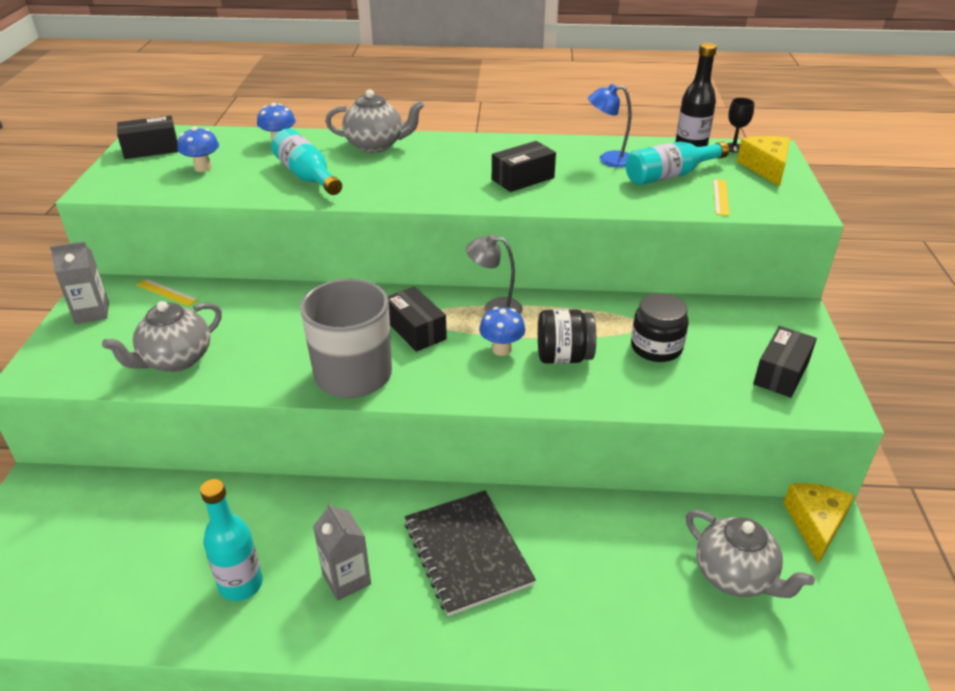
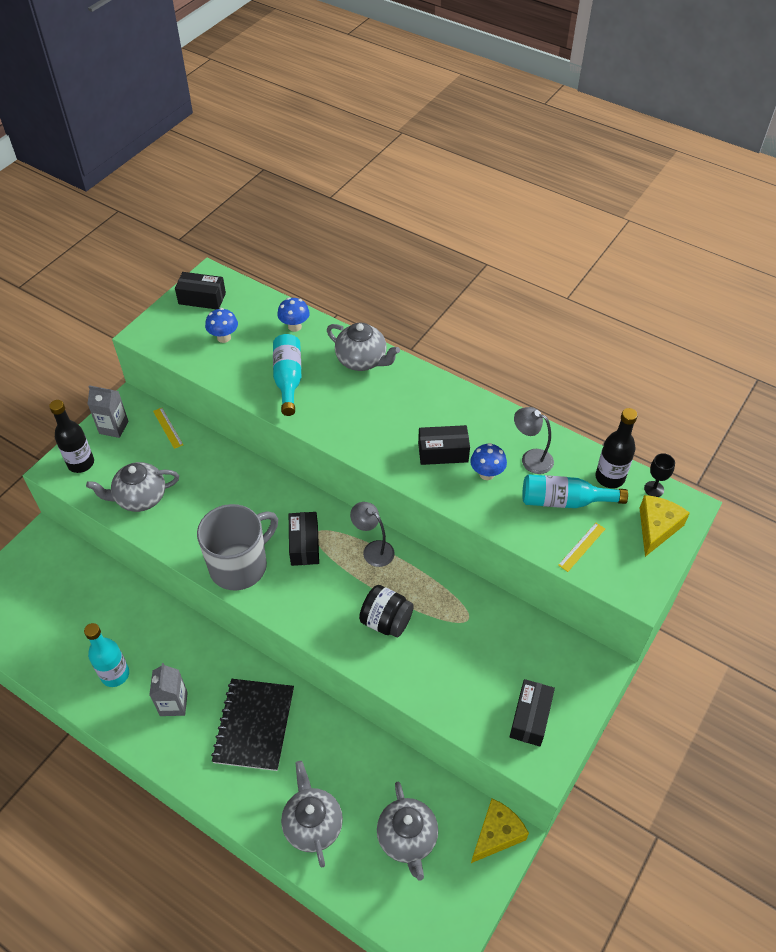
camera: 30 degrees right, 15 degrees up
blue mushroom [479,307,525,356] -> blue mushroom moved to [470,443,507,480]
blue lamp [588,84,631,168] -> grey lamp [514,407,554,474]
black jar [631,293,689,362] -> none
black box [753,326,817,398] -> black box turned 45 degrees counterclockwise [510,679,555,747]
none -> black bottle [49,400,94,473]
none -> grey teapot [281,761,343,867]

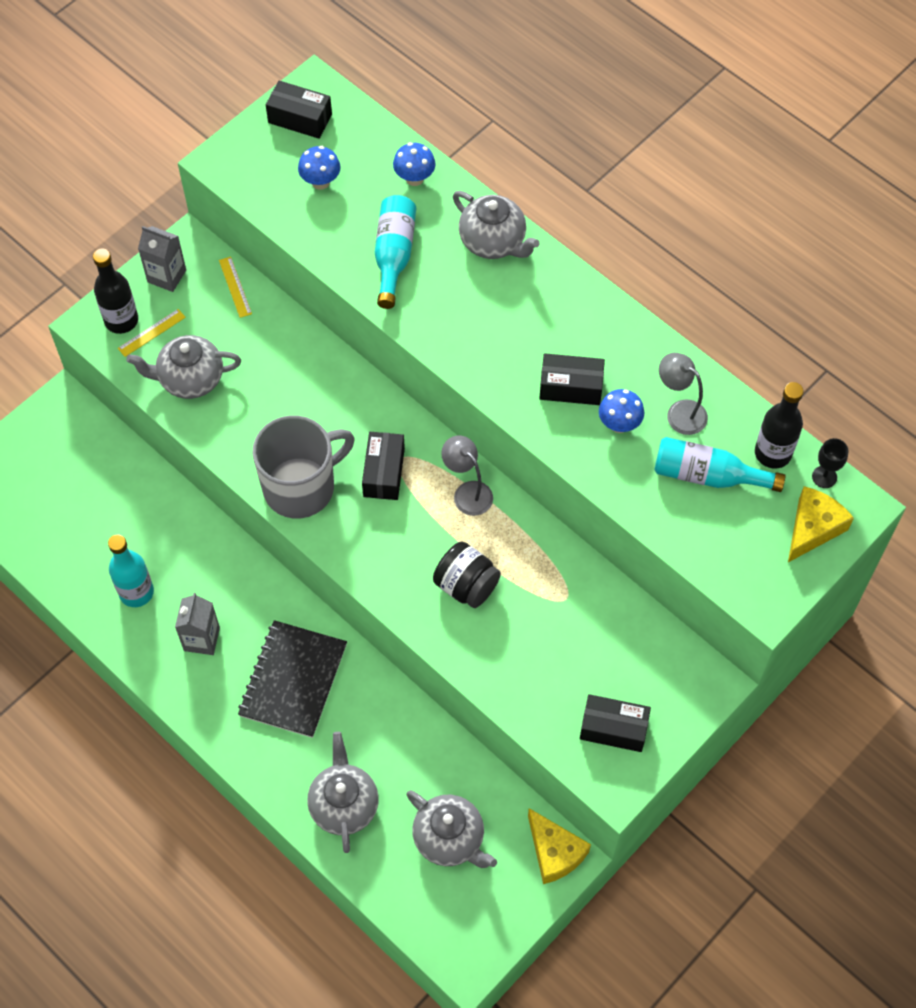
camera: 10 degrees right, 10 degrees up
grey teapot [377,782,438,881] -> grey teapot turned 45 degrees counterclockwise [406,790,497,868]
yellow cheese [471,798,529,863] -> yellow cheese turned 90 degrees clockwise [528,808,591,884]
black box [510,679,555,747] -> black box turned 75 degrees clockwise [580,694,651,752]
yellow ruler [558,523,605,572] -> yellow ruler moved to [118,309,186,357]

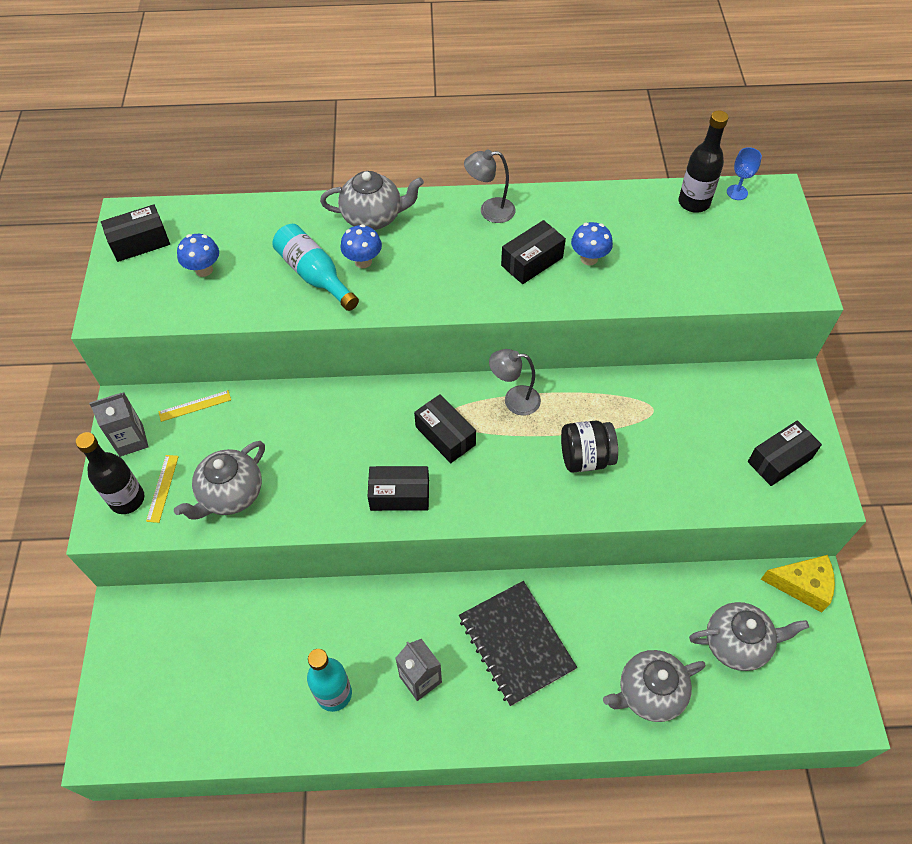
camera: 45 degrees left, 5 degrees down
yellow ruler [219,257,252,318] -> yellow ruler turned 45 degrees counterclockwise [159,390,231,422]
grey mug [252,415,355,518] -> black box [367,466,429,511]
grey teapot [307,732,379,853] -> grey teapot turned 60 degrees counterclockwise [603,650,705,722]
blue mushroom [393,142,435,186] -> blue mushroom moved to [340,224,382,268]
turquoise bottle [654,437,785,492] -> none
grey lamp [659,353,708,435] -> grey lamp moved to [464,149,515,223]
yellow cheese [788,486,854,562] -> none
black goblet [812,438,848,488] -> blue goblet [727,147,762,200]

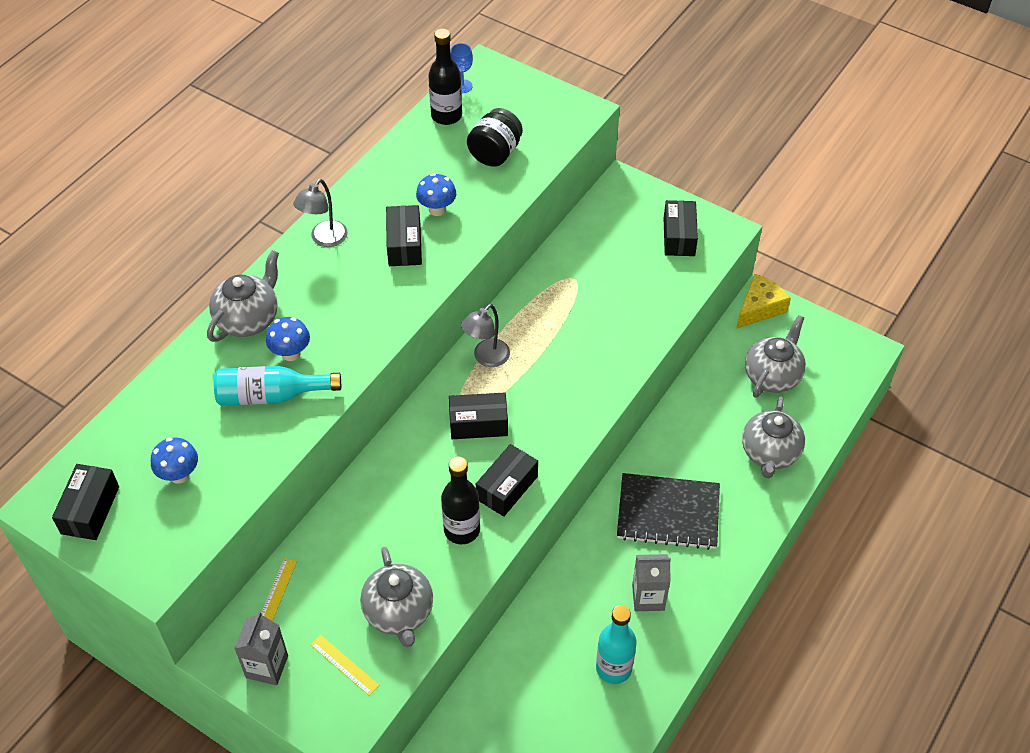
camera: 55 degrees left, 5 degrees down
black bottle [76,432,144,514] -> black bottle moved to [441,457,480,544]
black jar [561,421,618,472] -> black jar moved to [467,108,523,167]

